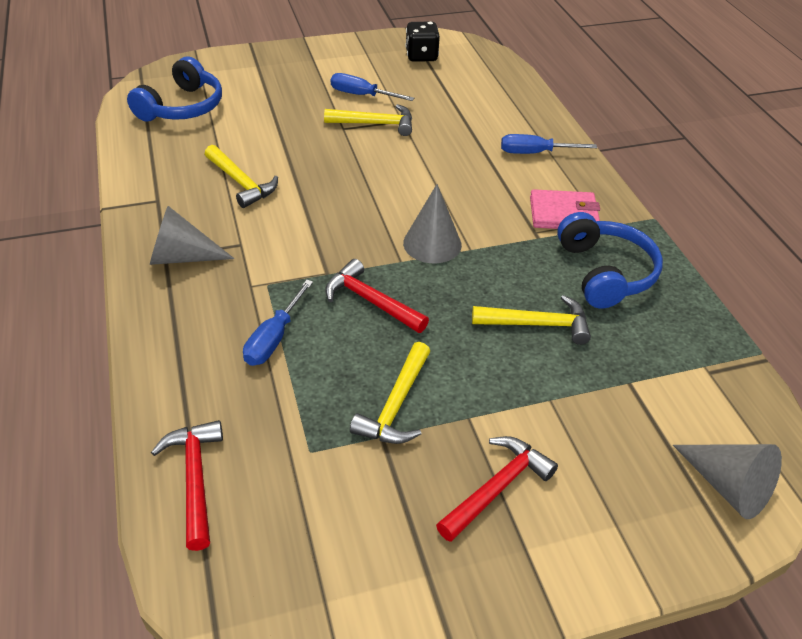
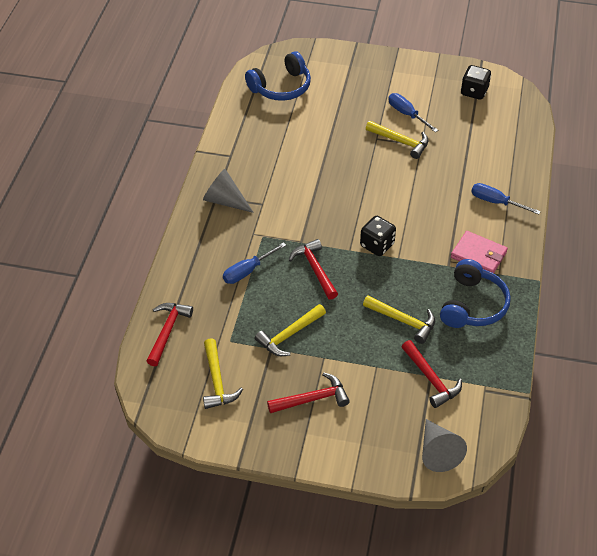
camera: 30 degrees right, 5 degrees up
yellow hammer [205,145,278,208] -> yellow hammer moved to [203,338,243,409]
grey cone [403,184,462,263] -> black dice [360,216,396,256]
none -> red hammer [402,340,462,408]

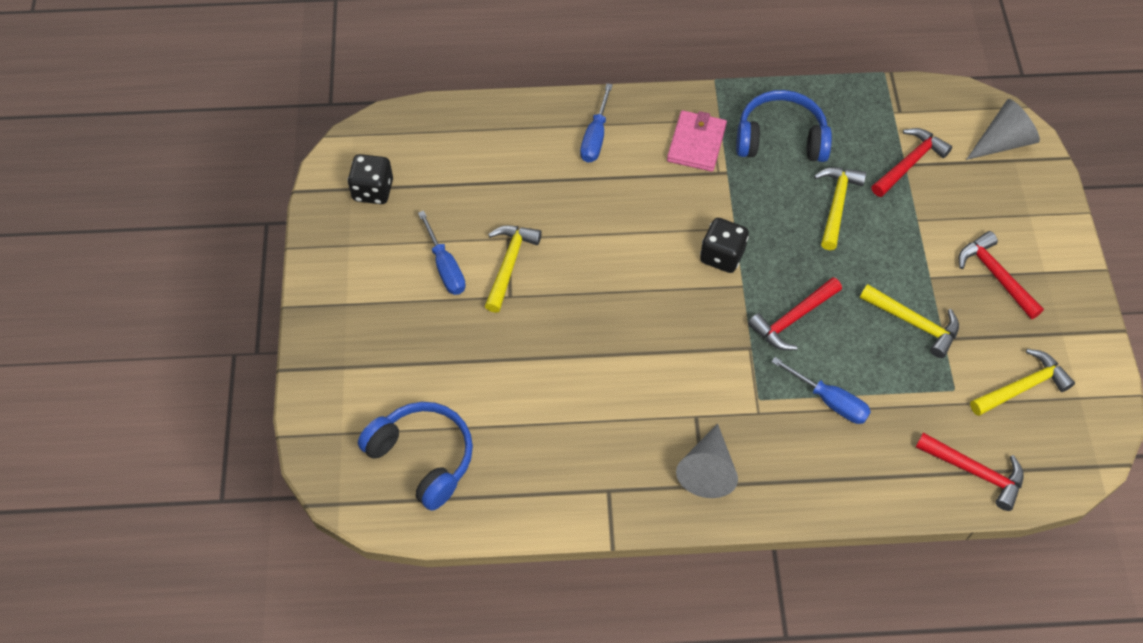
camera: 105 degrees left, 10 degrees up
red hammer [147,303,193,366] -> red hammer turned 150 degrees counterclockwise [915,433,1024,511]
blue screwdriver [388,93,438,132] -> blue screwdriver turned 60 degrees counterclockwise [418,211,466,295]

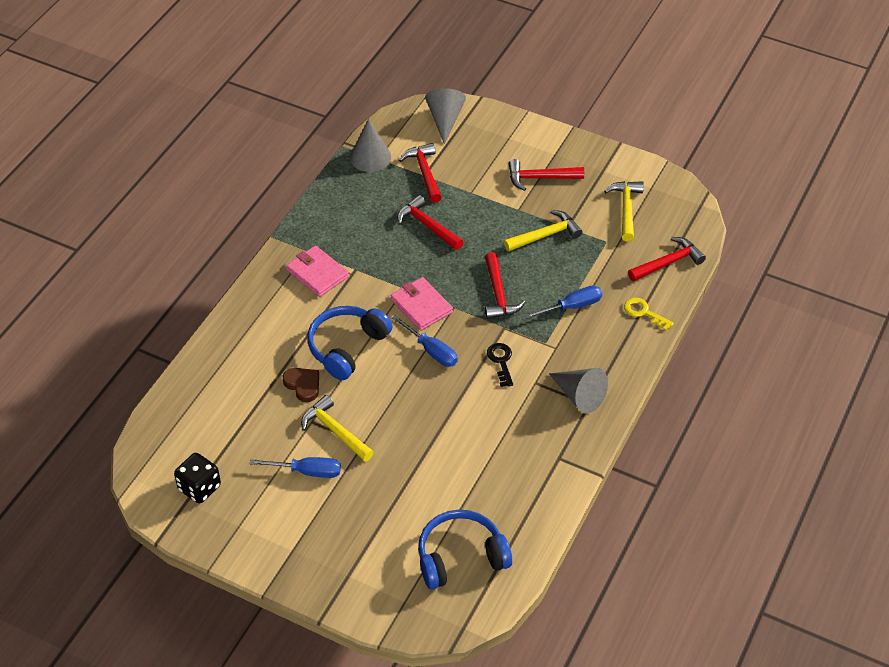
camera: 60 degrees left, 10 degrees down
blue screwdriver [580,83,613,163] -> blue screwdriver moved to [392,315,458,367]
black dice [700,218,749,273] -> pink wallet [390,277,453,331]
blue headphones [736,90,832,162] -> blue headphones moved to [307,306,393,380]
yellow hammer [814,167,866,250] -> red hammer [397,195,463,250]
none -> brown heart [283,368,319,402]
none -> grey cone [350,119,391,172]
none -> black key [487,343,513,387]
none -> yellow key [624,298,674,331]

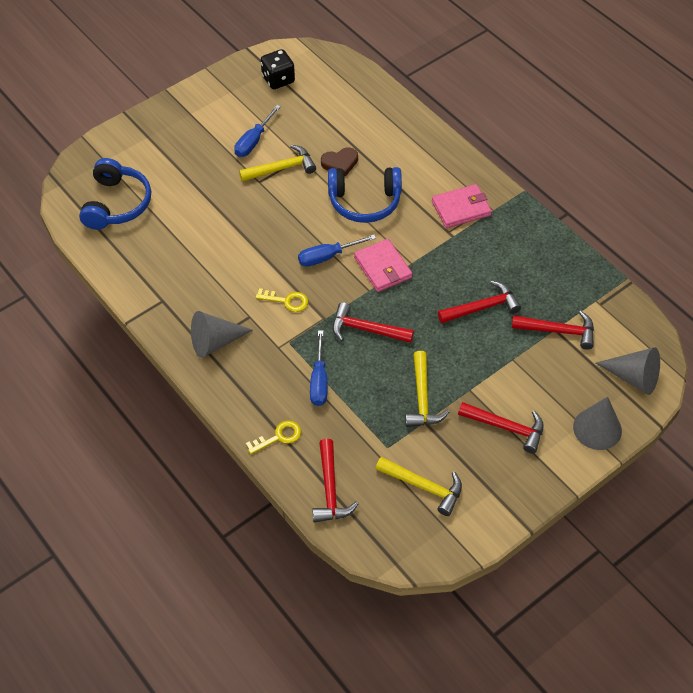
camera: 115 degrees right, 5 degrees up
blue headphones [307,306,393,380] -> blue headphones turned 120 degrees clockwise [328,167,402,223]
grey cone [350,119,391,172] -> grey cone moved to [573,397,622,450]
pink wallet [390,277,453,331] -> pink wallet turned 75 degrees clockwise [354,239,412,292]
black key [487,343,513,387] -> yellow key [255,288,308,312]
red hammer [509,159,584,191] -> red hammer turned 90 degrees clockwise [458,402,544,453]

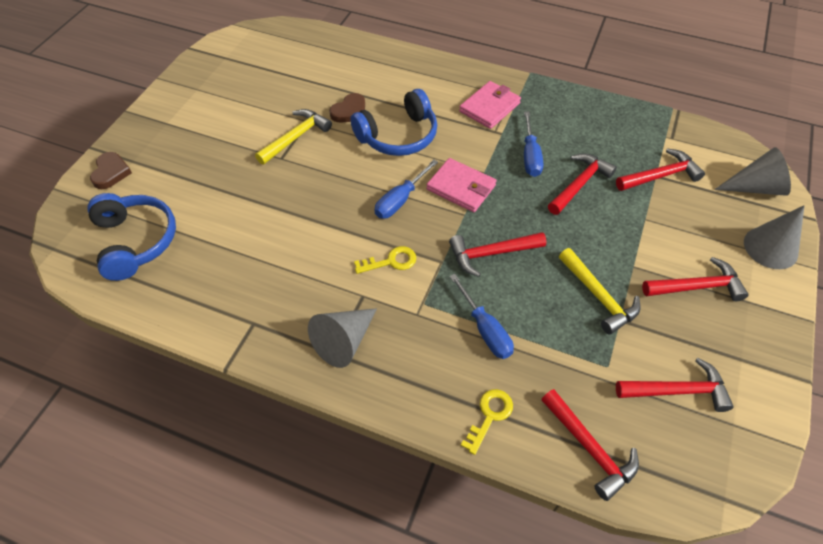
camera: 30 degrees left, 0 degrees up
blue screwdriver [234,105,281,157] -> blue screwdriver moved to [524,111,543,177]
black dice [261,49,295,89] -> none
yellow hammer [376,457,462,516] -> red hammer [616,358,734,412]
none -> brown heart [90,152,132,189]

